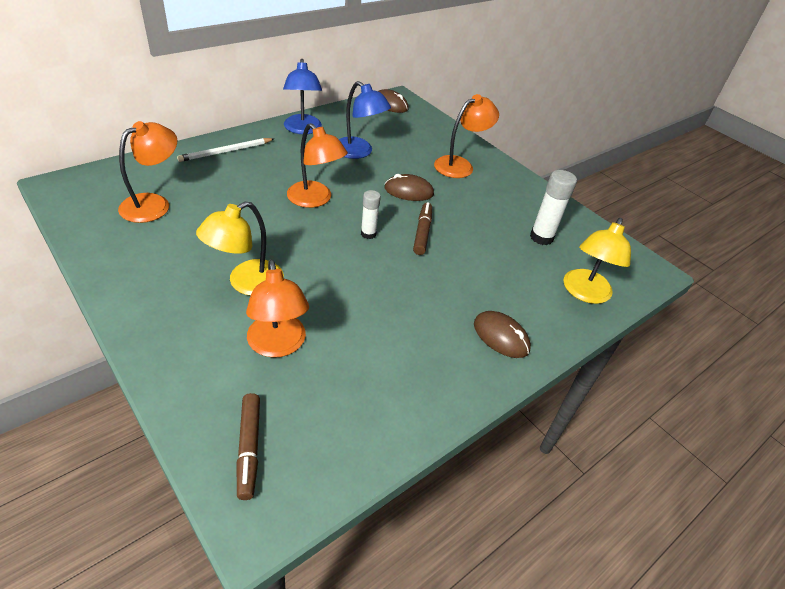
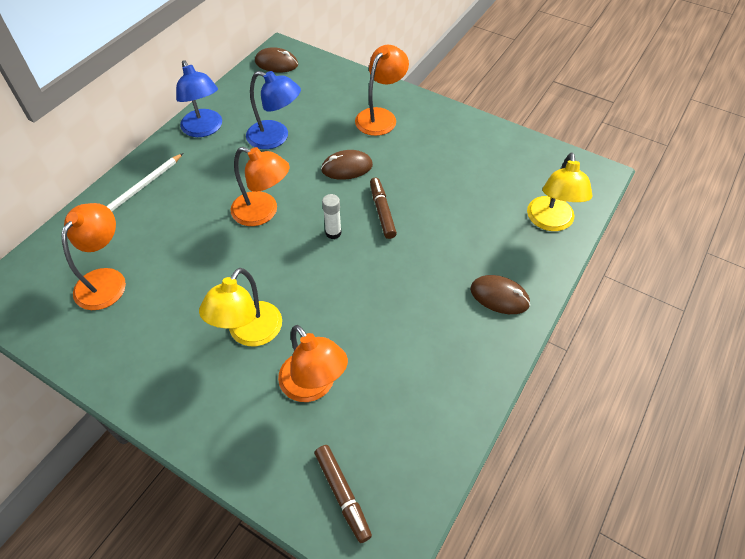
camera: 15 degrees left, 10 degrees up
white glue stick [530,170,577,245] -> none

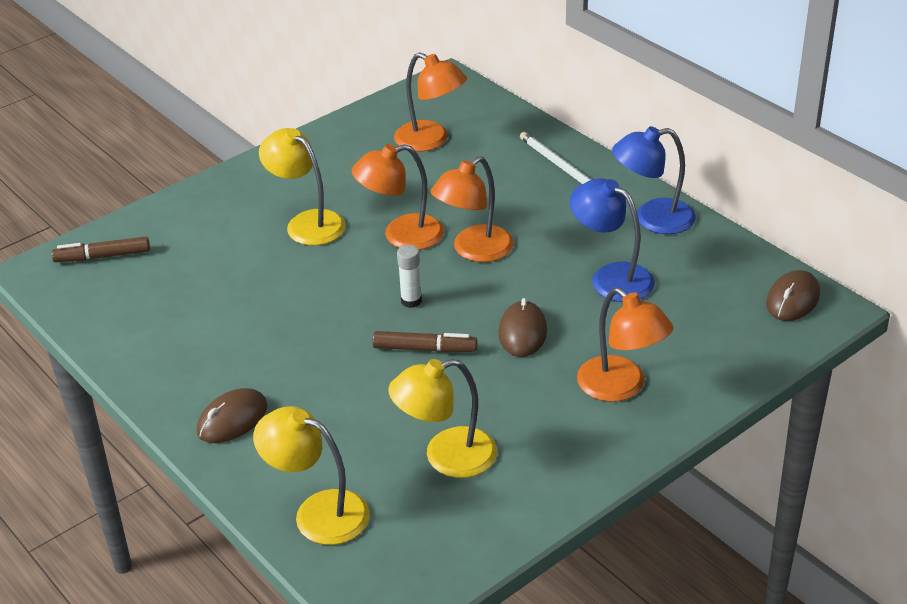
camera: 110 degrees right, 15 degrees down
blue lamp [246,71,301,149] -> blue lamp turned 90 degrees clockwise [570,178,655,302]
orange lamp [278,325,348,402] -> orange lamp moved to [351,144,444,250]
none -> yellow lamp [388,359,497,478]

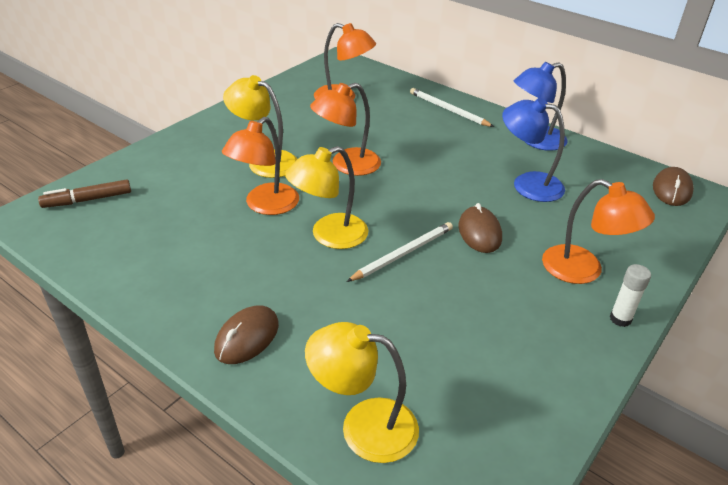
camera: 15 degrees left, 0 degrees up
brown marker [372,331,477,353] -> white pencil [346,222,453,282]
yellow lamp [388,359,497,478] -> yellow lamp moved to [285,146,369,249]
white glue stick [397,245,422,308] -> white glue stick moved to [610,264,651,327]
orange lamp [431,156,514,262] -> orange lamp moved to [222,117,299,215]

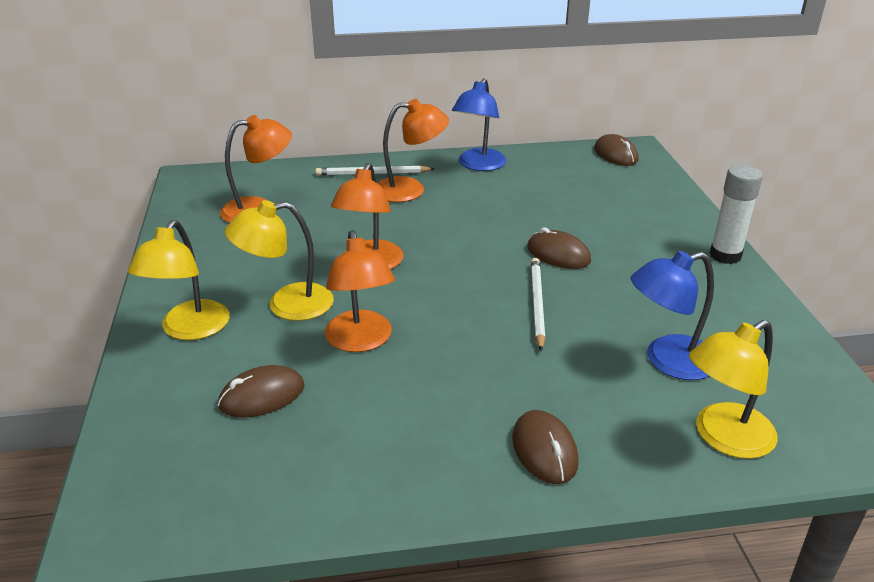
camera: 45 degrees left, 5 degrees down
brown marker [38,179,131,208] -> none
yellow lamp [285,146,369,249] -> yellow lamp moved to [128,220,230,340]
blue lamp [502,98,565,202] -> blue lamp moved to [631,251,714,380]
orange lamp [542,179,655,284] -> orange lamp moved to [378,99,449,202]
white glue stick [610,264,651,327] -> white glue stick [709,165,763,264], size x1.57
none -> brown mouse [218,365,305,418]

